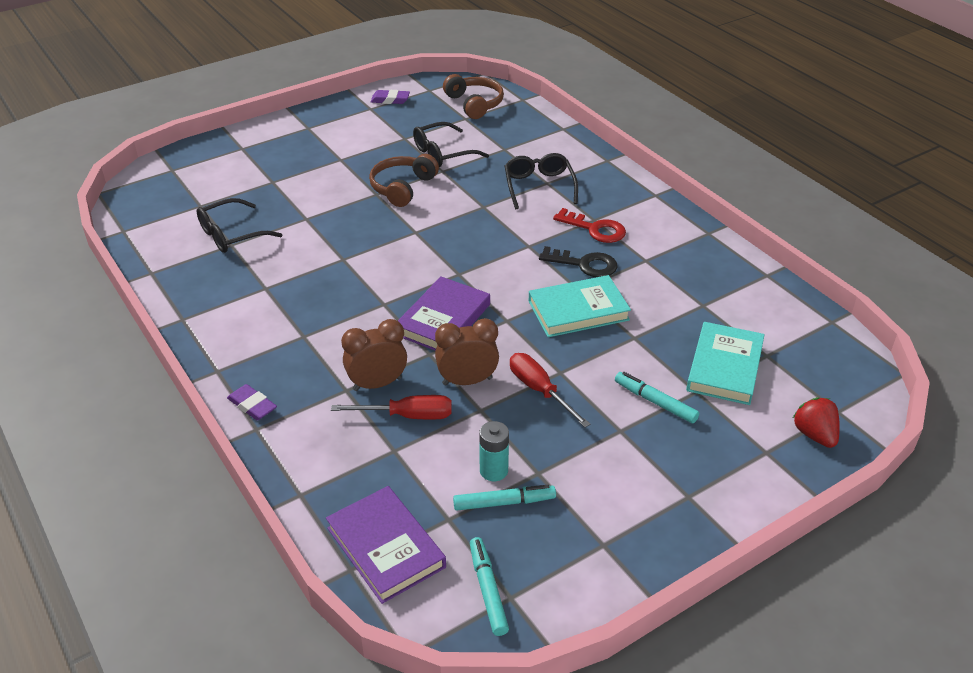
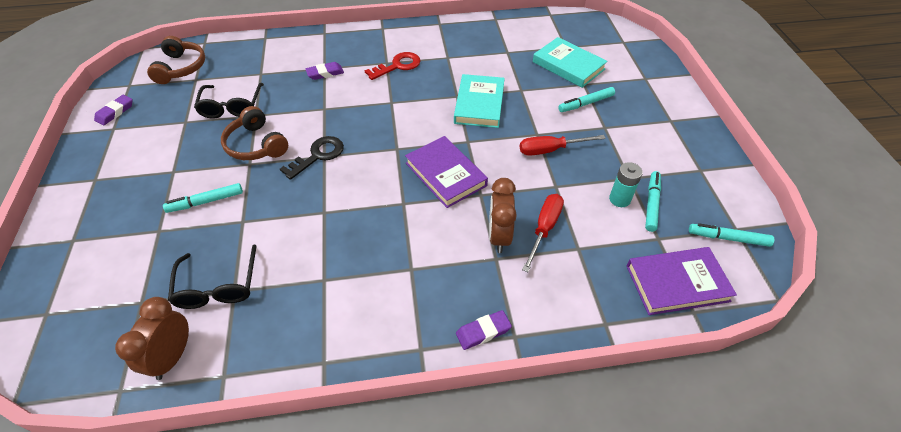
camera: 65 degrees left, 10 degrees up
brown clock [435,318,499,386] -> brown clock moved to [115,297,189,380]
brown headphones [443,74,504,119] -> brown headphones turned 90 degrees clockwise [147,36,205,84]
black glasses [505,153,578,209] -> purple eraser [305,62,344,80]
black key [539,246,617,277] -> black key moved to [280,136,344,180]
red strawberry [793,397,840,448] -> none
none -> turquoise marker [163,183,243,213]

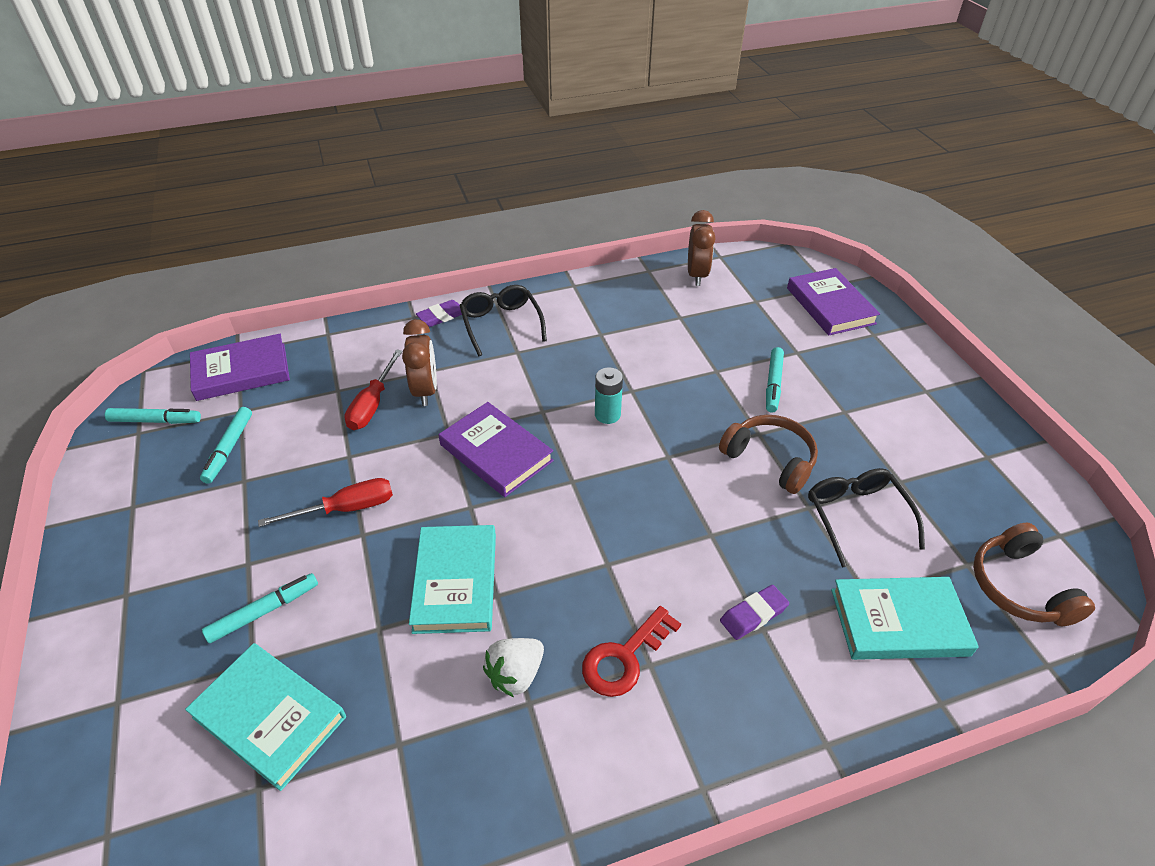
camera: 170 degrees right, 5 degrees down
purple eraser [94,95,133,126] -> none
turquoise marker [163,183,243,213] -> turquoise marker turned 135 degrees clockwise [766,347,784,413]
black glasses [168,245,256,309] -> black glasses moved to [460,285,547,356]
black key [280,136,344,180] -> none
turquoise battery [609,162,643,207] -> turquoise battery moved to [595,367,623,424]
none -> white strawberry [483,638,544,697]
none -> purple book [787,268,880,336]
none -> turquoise book [831,577,979,660]

